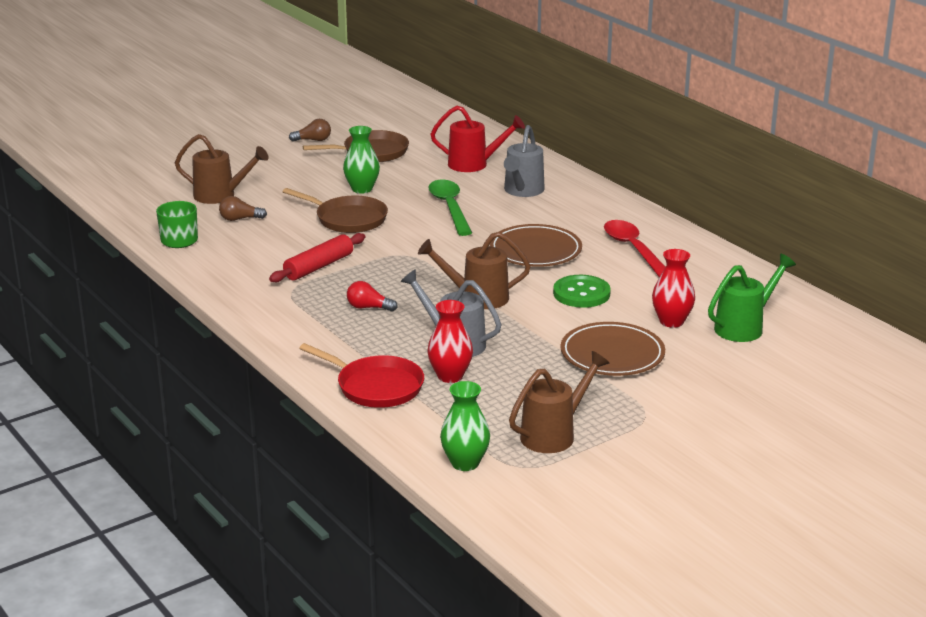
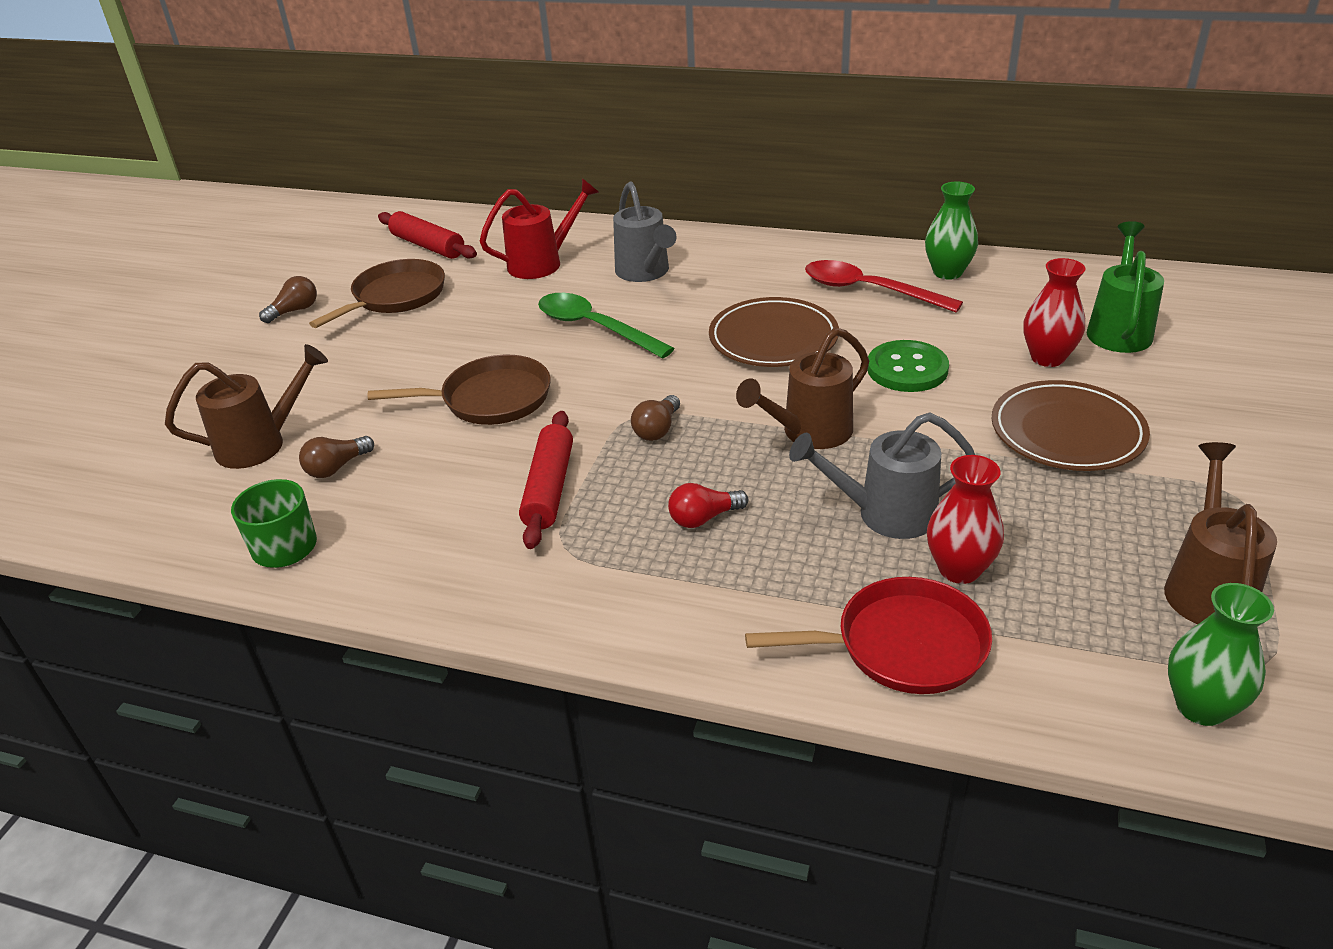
camera: 35 degrees left, 10 degrees up
green vase [343,126,380,194] -> green vase moved to [925,182,978,280]
none -> red rolling pin [378,211,477,259]
none -> brown light bulb [631,395,680,441]

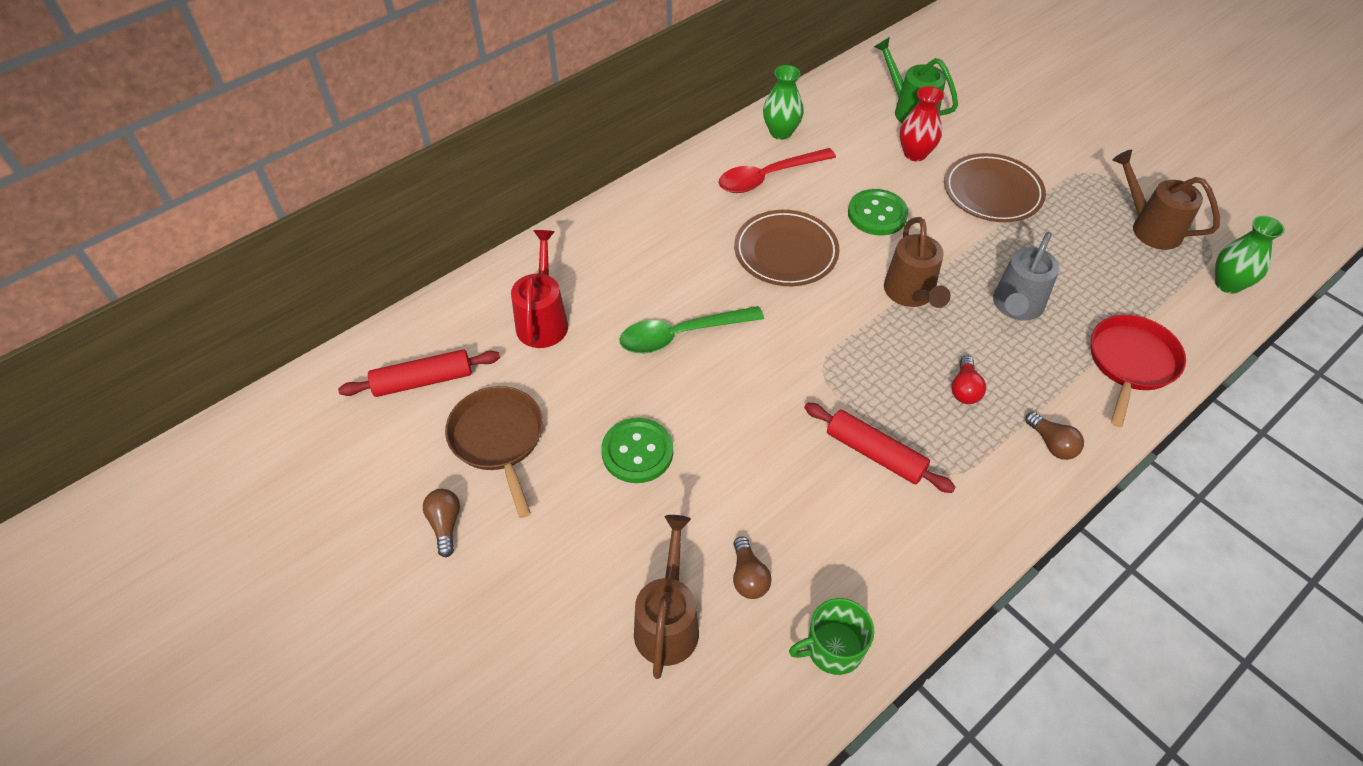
camera: 60 degrees left, 15 degrees up
brown pan [368,355,551,425] -> none
grey watering can [613,182,677,282] -> none
brown light bulb [631,395,680,441] -> brown light bulb moved to [1025,412,1084,460]
red vase [927,455,1004,584] -> none
none -> green button [601,418,673,483]

